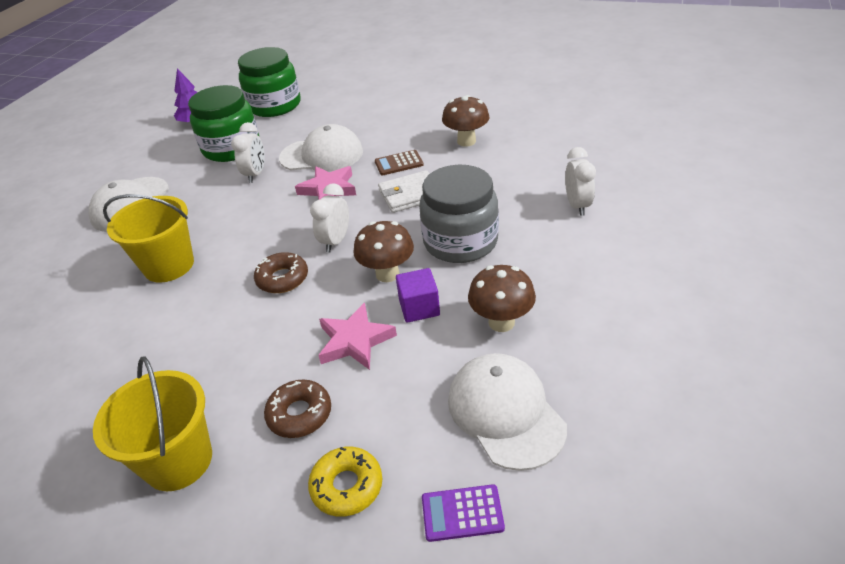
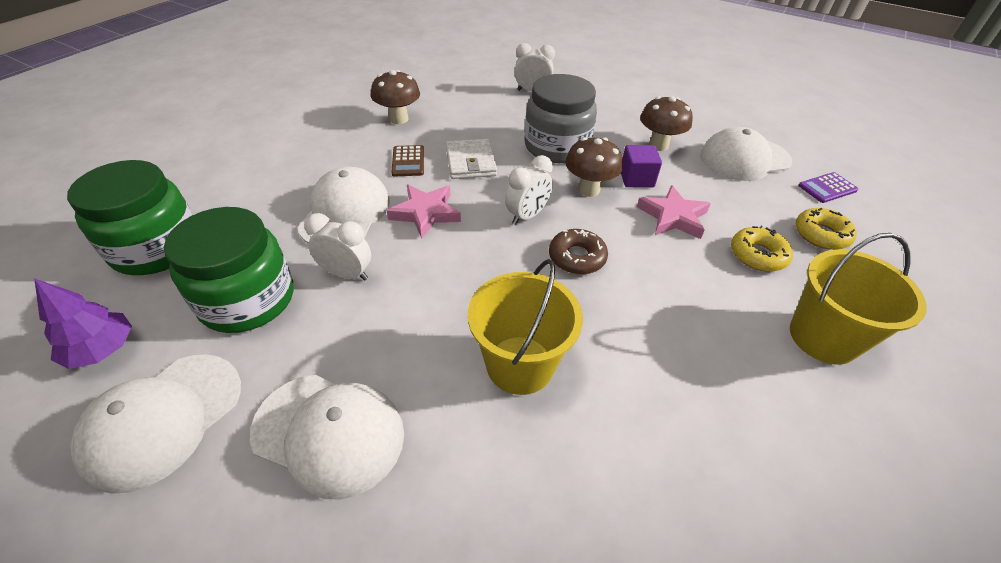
camera: 85 degrees left, 5 degrees up
brown donut [264,379,331,438] -> yellow donut [731,225,793,271]
white clock [310,183,349,253] -> white clock turned 75 degrees counterclockwise [505,155,553,225]
purple calculator [422,484,505,542] -> purple calculator turned 60 degrees clockwise [798,172,858,203]
none -> white cap [70,354,241,494]

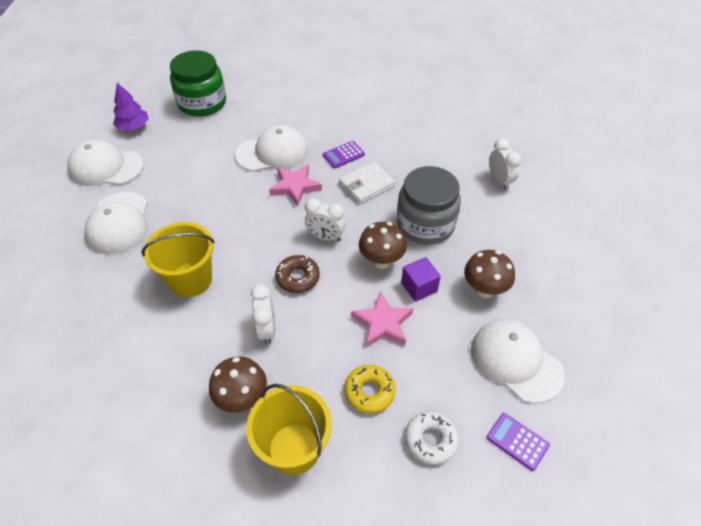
camera: 65 degrees right, 5 degrees up
green jar [164,207,293,333] -> none
white clock [305,213,371,281] -> white clock moved to [251,284,276,345]
brown mushroom [371,70,420,124] -> brown mushroom moved to [209,357,267,413]
brown calculator [391,145,424,176] -> purple calculator [323,141,365,168]
yellow donut [795,208,857,250] -> white donut [405,411,459,465]

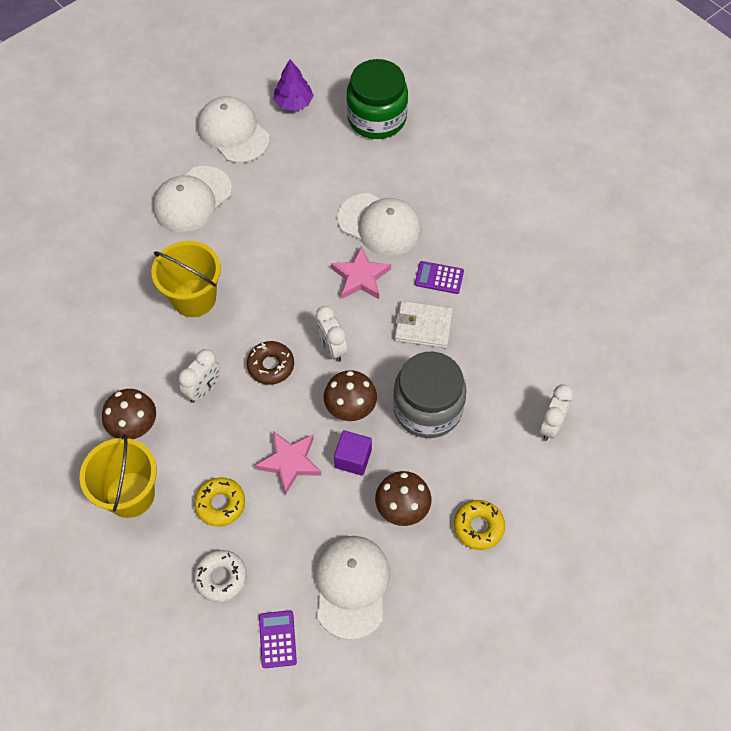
camera: 45 degrees right, 10 degrees up
none -> yellow donut [454,500,505,550]

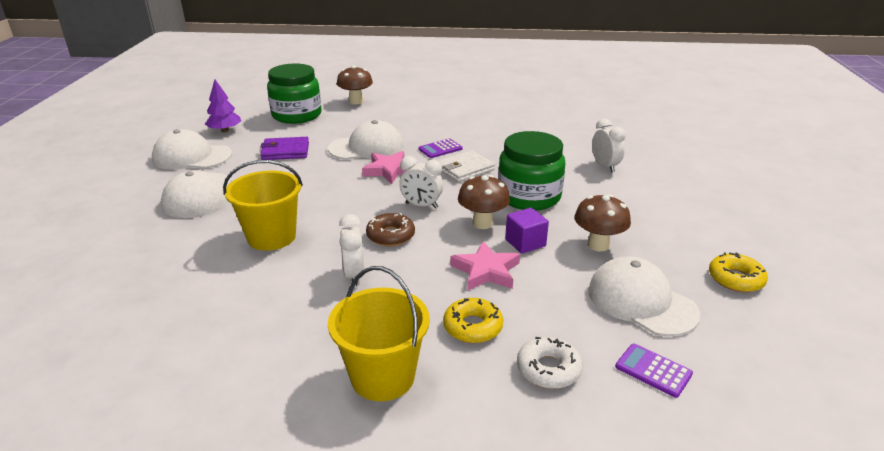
camera: 45 degrees left, 30 degrees down
brown mushroom [102,389,156,439] -> brown mushroom moved to [337,65,373,105]
grey jar [393,352,466,438] -> green jar [498,131,566,211]
yellow donut [454,500,505,550] -> yellow donut moved to [709,252,768,292]
none -> purple wallet [260,137,309,160]

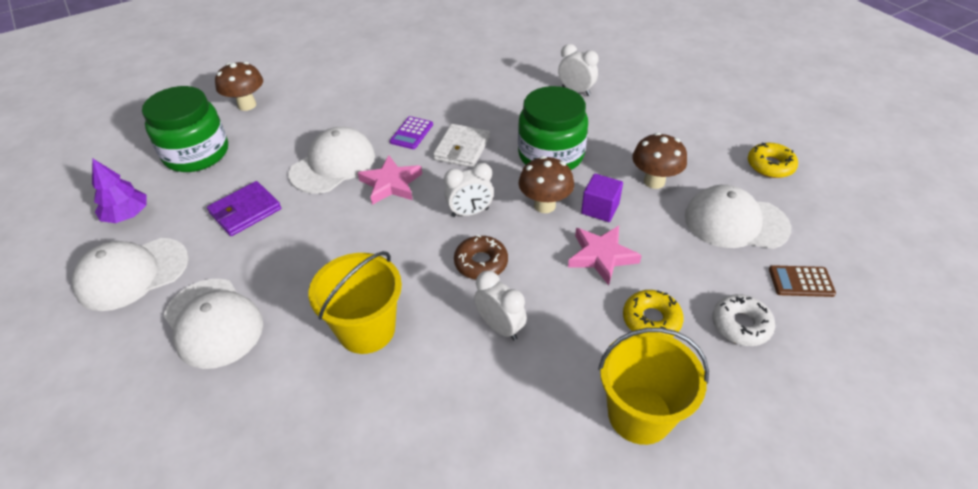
camera: 35 degrees left, 15 degrees up
purple calculator [615,343,693,398] -> brown calculator [769,265,836,297]

